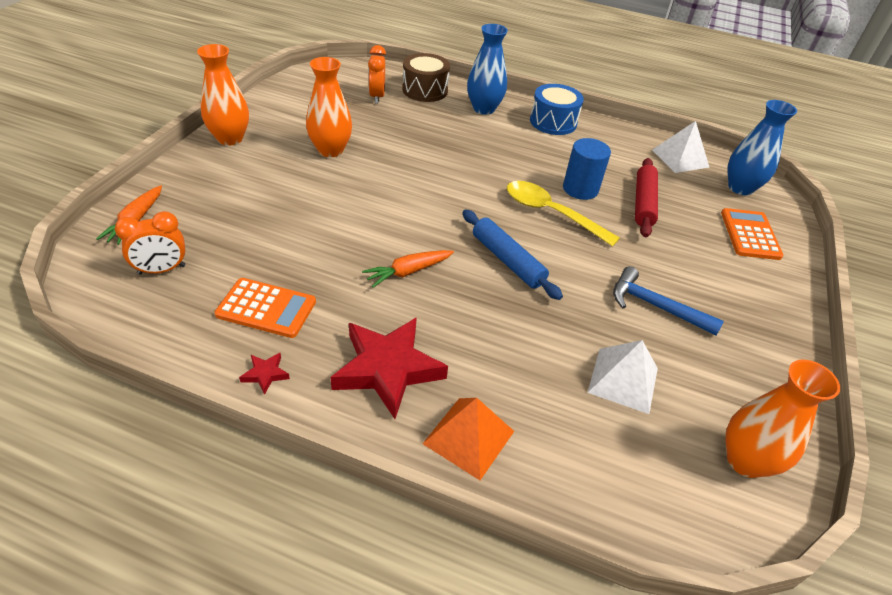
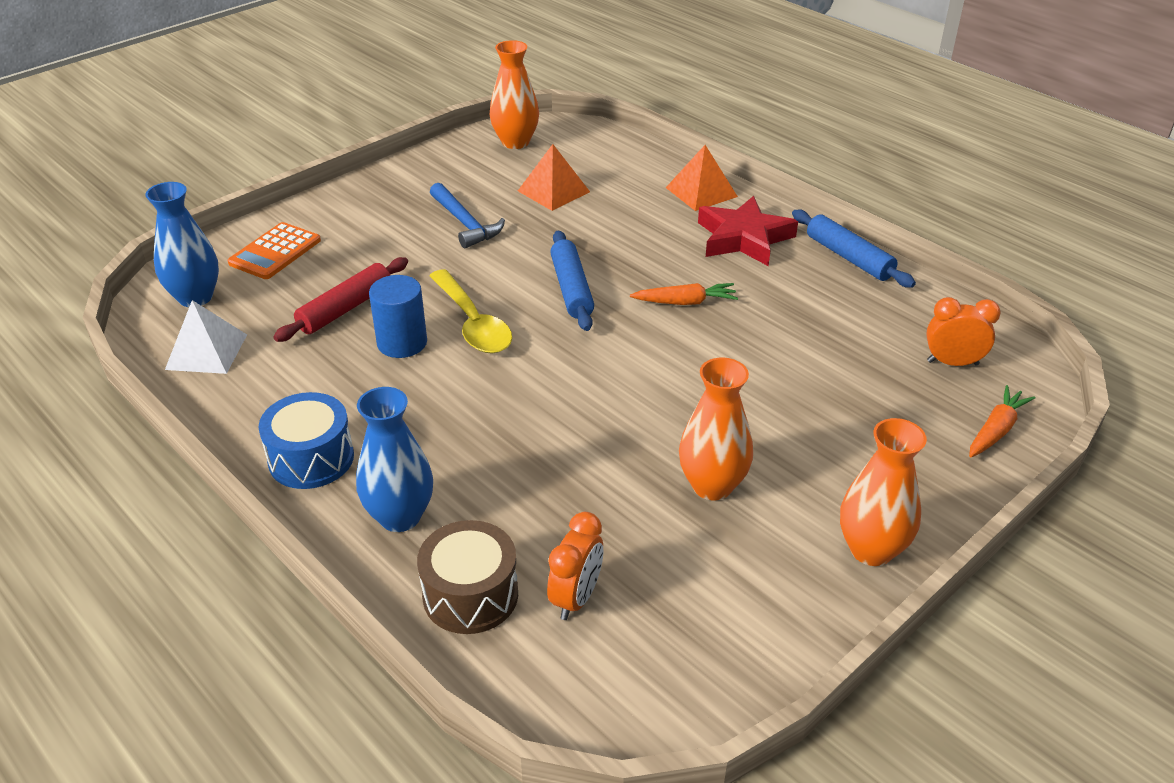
camera: 150 degrees left, 5 degrees down
orange calculator [214,278,316,338] -> none
red star [239,353,290,395] -> blue rolling pin [792,210,916,288]
white pyramid [588,340,658,414] -> orange pyramid [518,144,590,211]

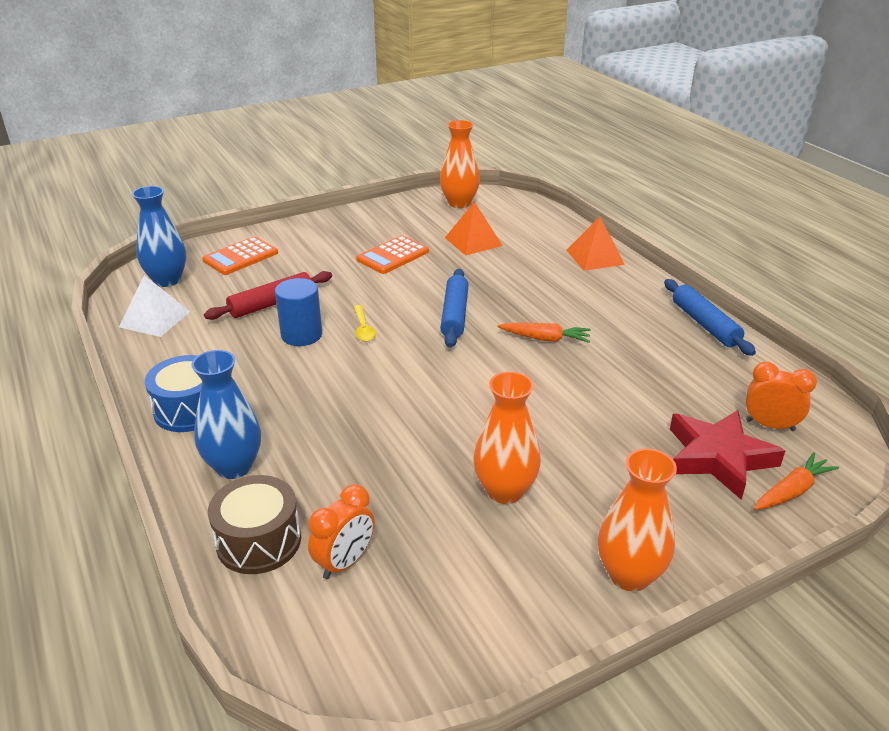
camera: 15 degrees right, 5 degrees down
yellow spoon [429,269,512,354] -> yellow spoon [354,305,376,342], size x0.54
blue hammer [430,183,505,249] -> orange calculator [356,236,429,274]
red star [698,196,798,266] -> red star moved to [670,410,785,500]

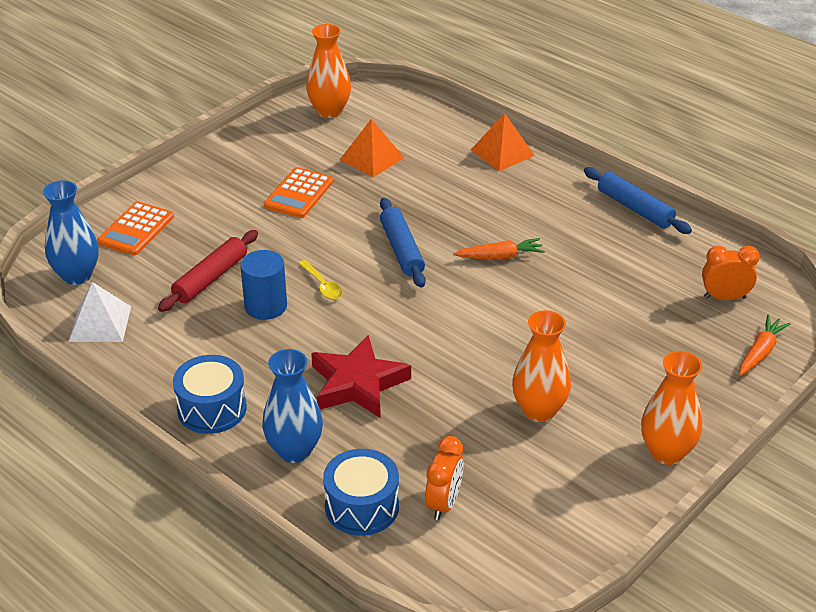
camera: 20 degrees left, 5 degrees up
brown drum [208,475,301,574] -> blue drum [323,449,399,536]
red star [670,410,785,500] -> red star moved to [311,335,411,418]

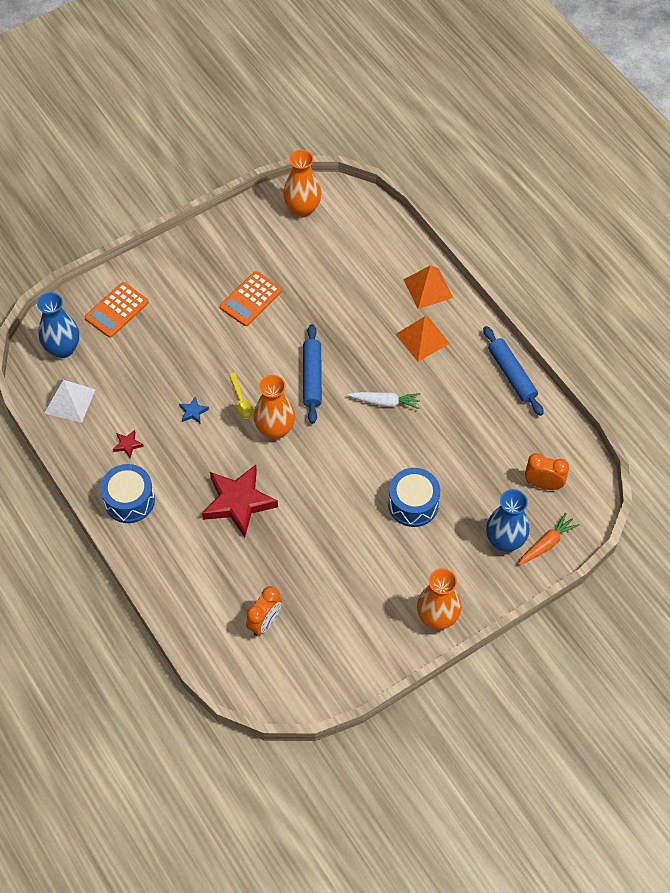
camera: 15 degrees right, 20 degrees up
red rolling pin [158,230,258,312] -> none
blue cylinder [240,250,287,320] -> blue star [179,396,209,423]
blue vase [262,349,323,463] -> blue vase moved to [486,489,529,552]
blue drum [323,449,399,536] -> blue drum moved to [388,468,440,527]
orange pyramid [340,119,405,178] -> orange pyramid moved to [396,316,450,361]
orange carrot [453,238,545,260] -> white carrot [348,392,421,409]
orange vase [512,310,571,422] -> orange vase moved to [254,375,295,440]
none -> red star [113,430,144,458]

